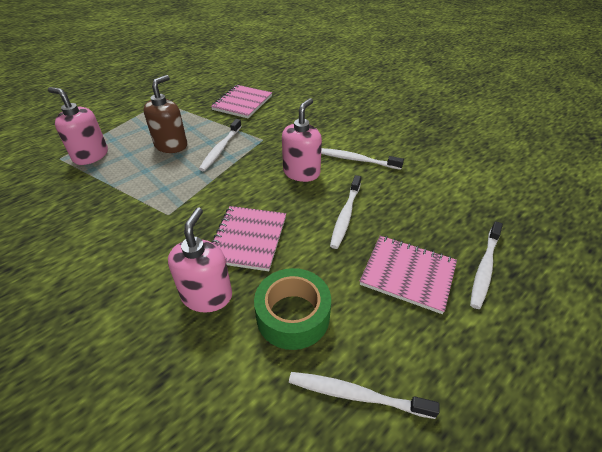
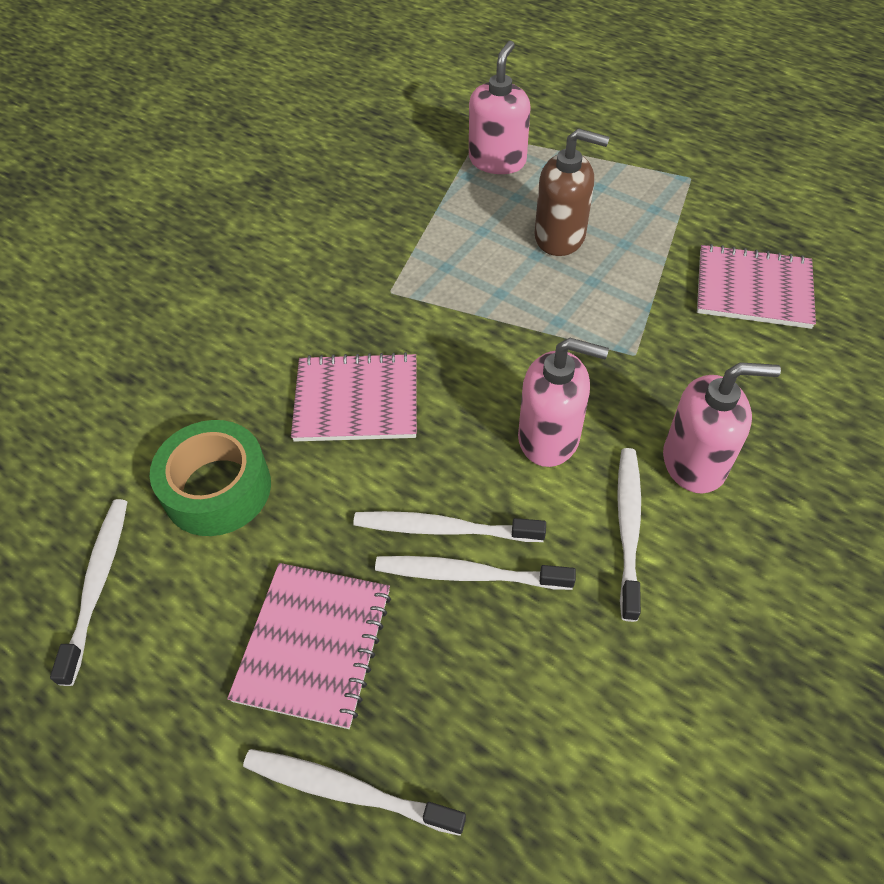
camera: 80 degrees right, 10 degrees up
pink soap dispenser [168,207,232,313] -> pink soap dispenser moved to [663,362,781,494]
white toothbrush [199,119,242,171] -> white toothbrush moved to [375,556,576,590]

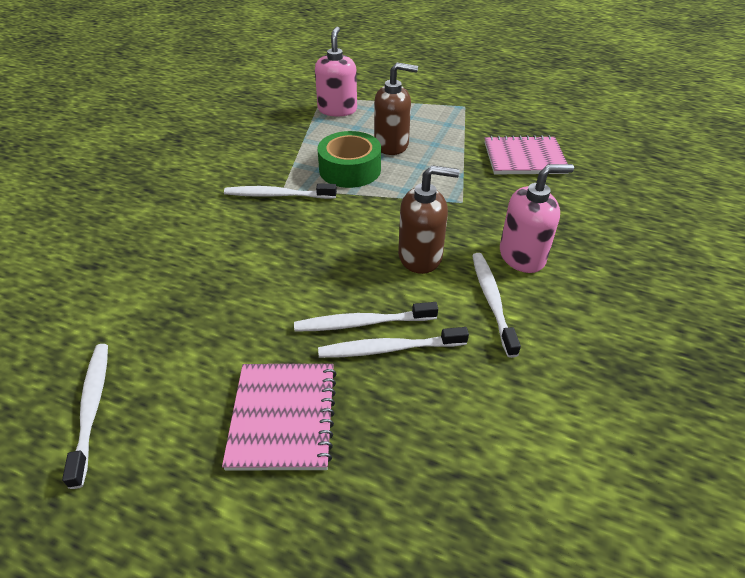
camera: 15 degrees left, 10 degrees down
green tape [150,420,271,536] -> green tape moved to [317,131,381,188]
white toothbrush [243,749,466,836] -> white toothbrush moved to [224,183,337,199]
pink notebook [291,352,417,442] -> none
pink soap dispenser [518,338,609,467] -> brown soap dispenser [398,165,459,274]

